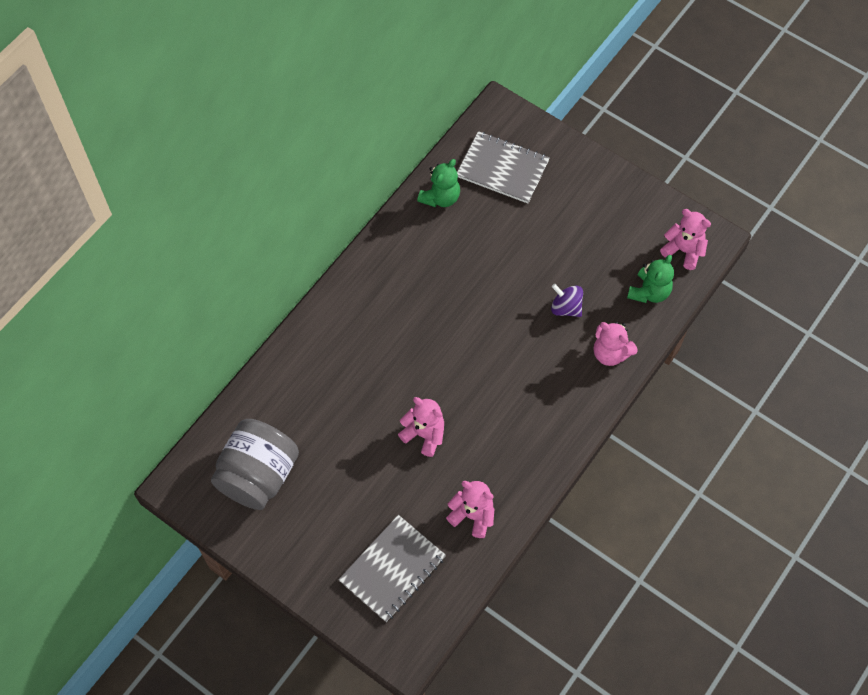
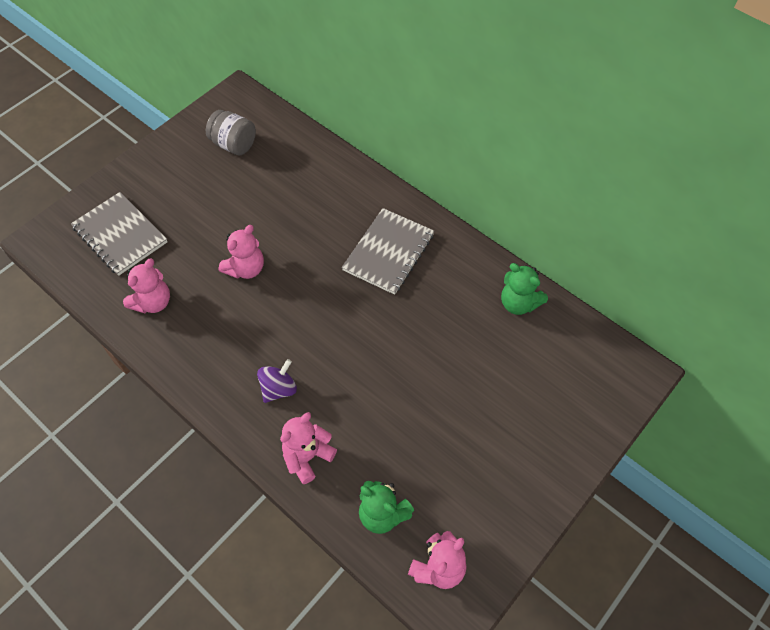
camera: 95 degrees right, 5 degrees down
grey jar [211,419,299,510] -> grey jar [206,110,256,155], size x0.61
grey notebook [457,131,550,203] -> grey notebook moved to [342,208,434,295]
purple spinning top [551,284,583,317] -> purple spinning top moved to [257,359,297,403]

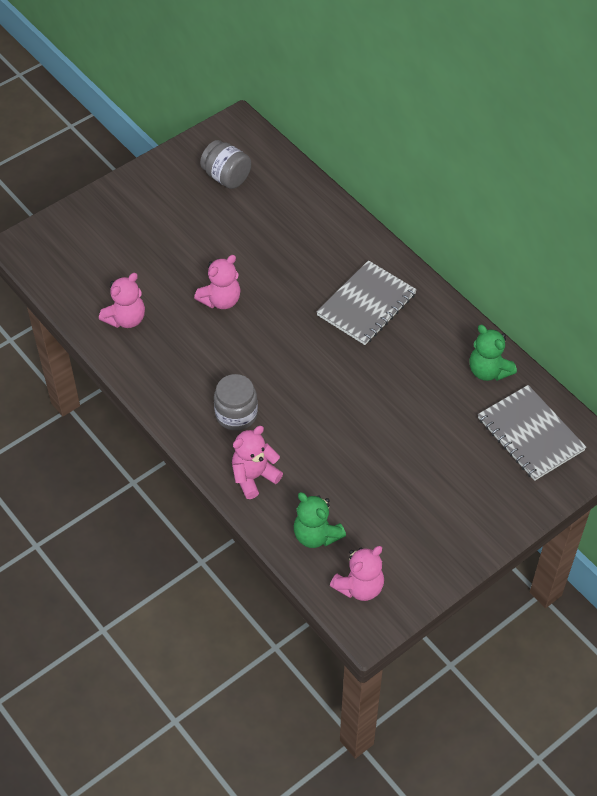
camera: 10 degrees right, 5 degrees down
grey notebook [71,192,167,276] -> grey notebook moved to [478,385,587,481]
purple spinning top [257,359,297,403] -> grey jar [214,374,258,431]

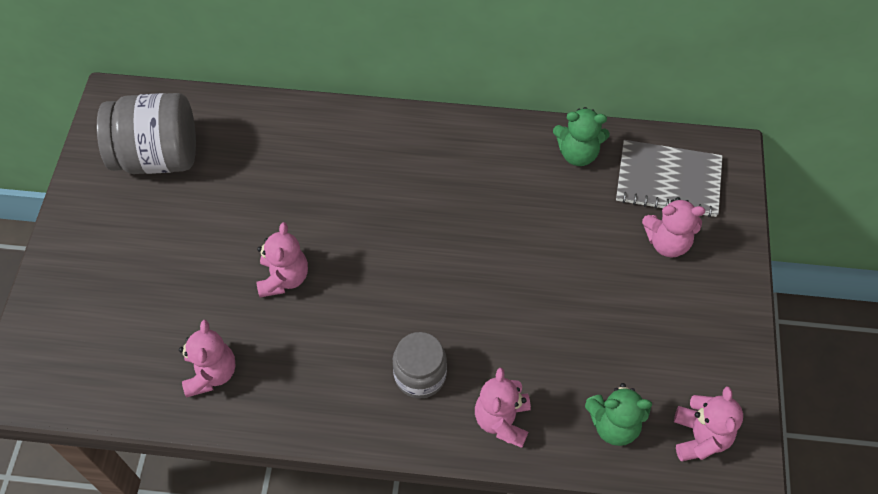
camera: 45 degrees left, 5 degrees up
grey jar [200,140,251,189] -> grey jar [97,93,196,174], size x1.64
grey notebook [316,260,417,345] -> none
none -> pink teddy bear [642,197,705,258]

